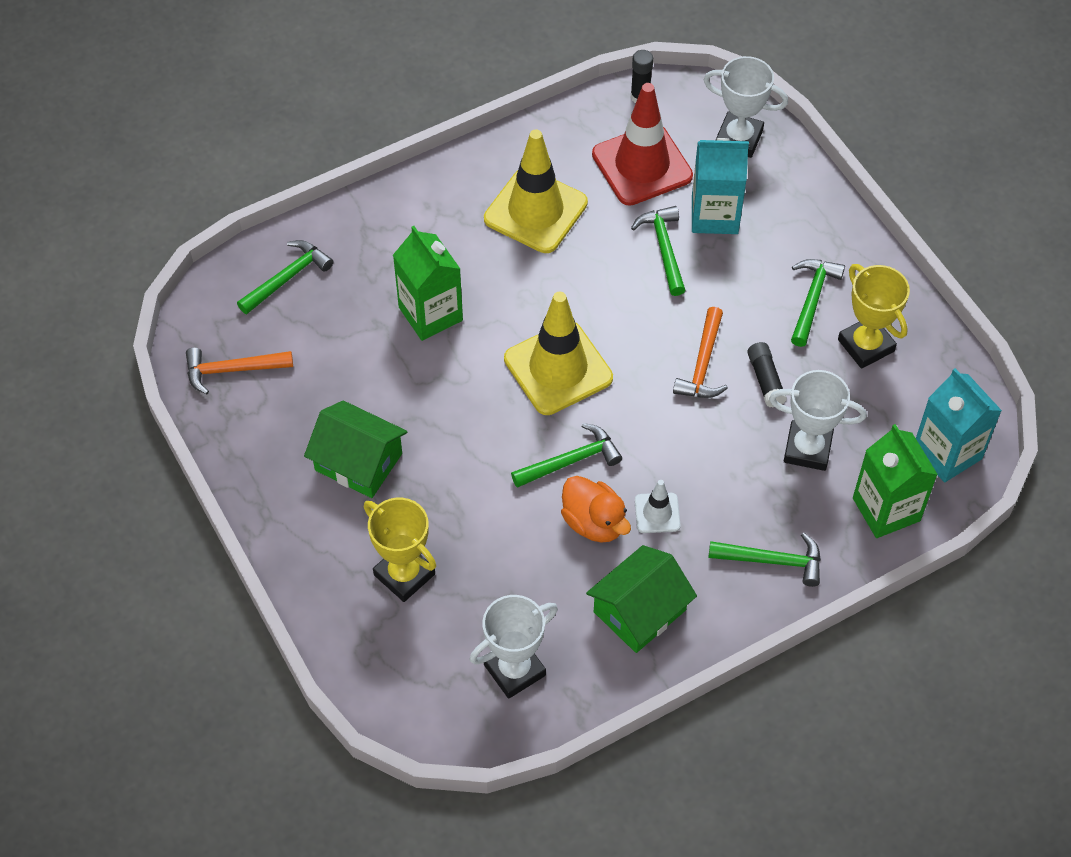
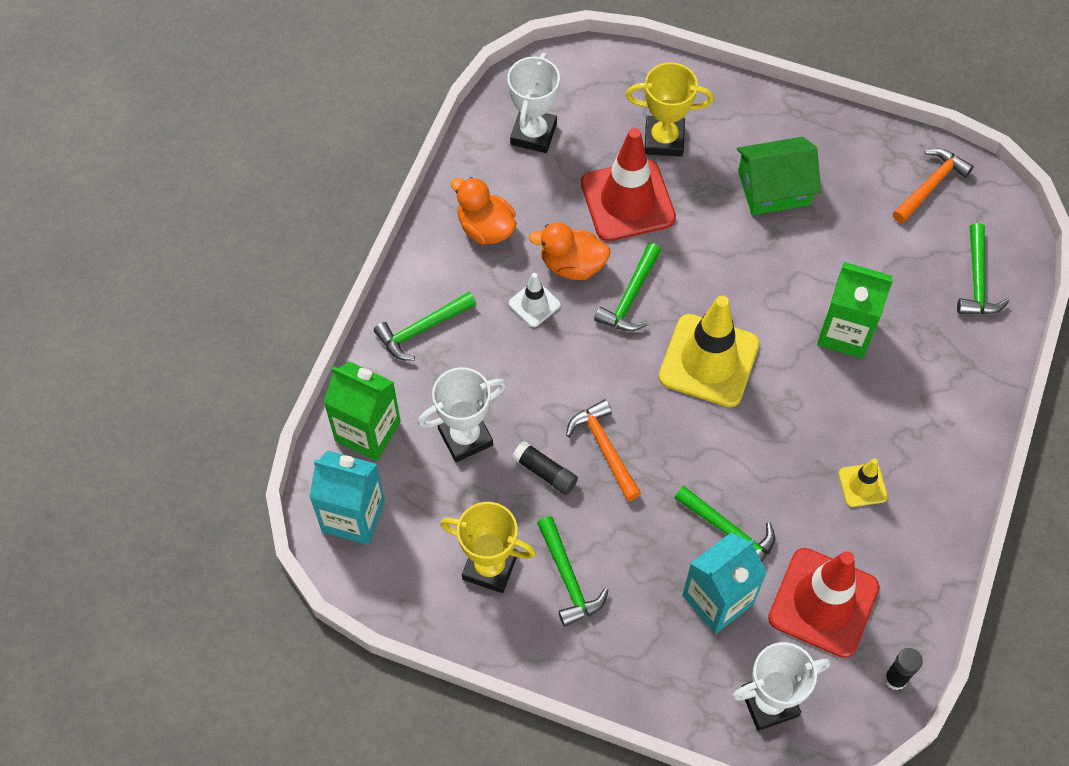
camera: 140 degrees right, 5 degrees up
yellow traffic cone [484,129,588,253] -> yellow traffic cone [838,458,888,507], size x0.48
green house [586,545,697,653] -> orange duck [451,177,516,245]
none -> red traffic cone [581,128,676,241]

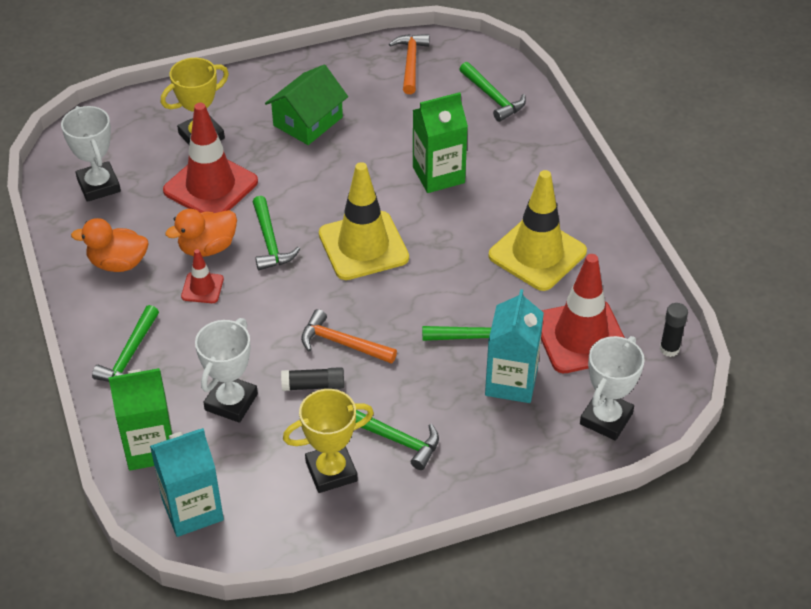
camera: 40 degrees left, 15 degrees down
white traffic cone [509,273,561,327] -> red traffic cone [181,249,224,303]
yellow traffic cone [838,458,888,507] -> yellow traffic cone [489,170,587,291], size x2.09

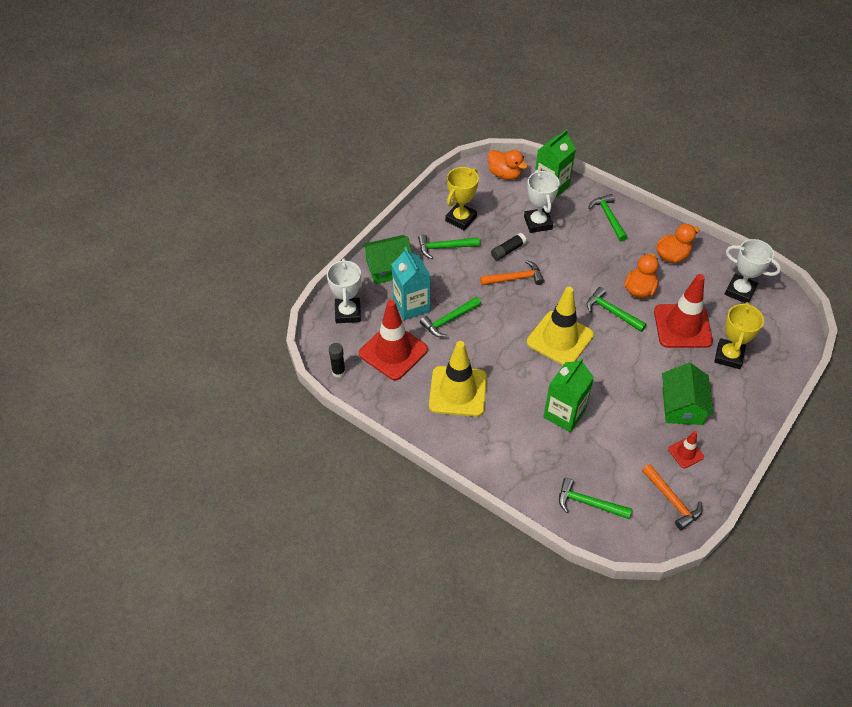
camera: 145 degrees right, 5 degrees up
turquoise carton [150,428,224,537] -> orange duck [488,150,528,180]
red traffic cone [181,249,224,303] -> red traffic cone moved to [668,431,704,468]
none -> green house [362,235,412,284]

